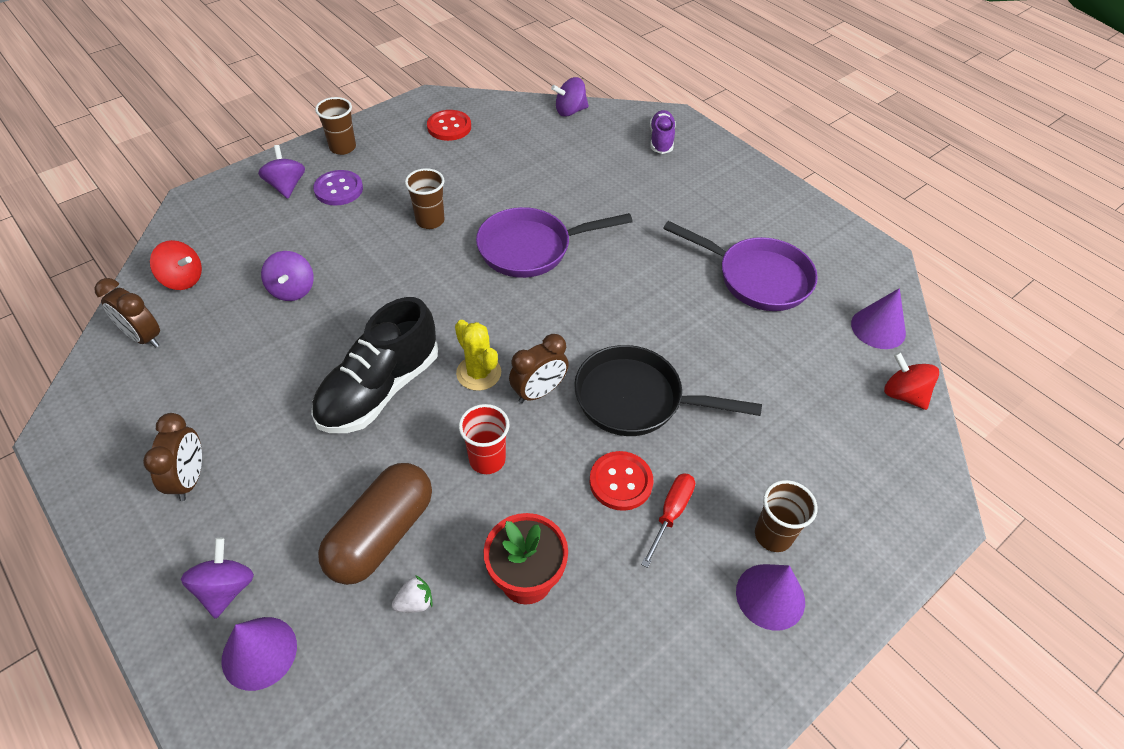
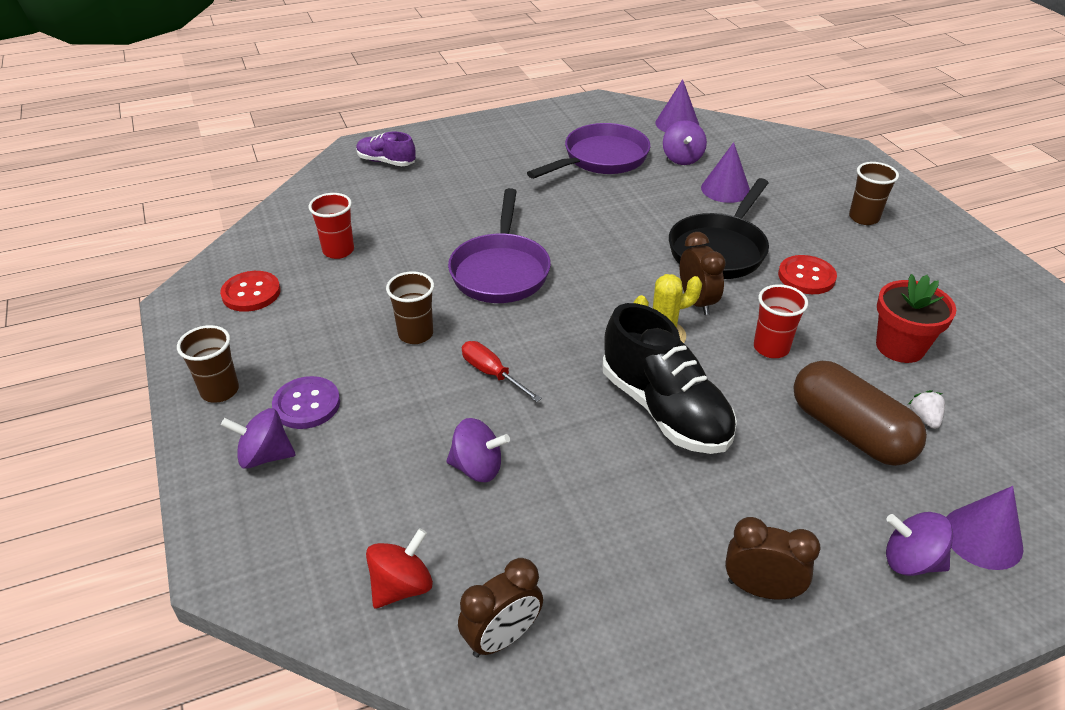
camera: 70 degrees left, 10 degrees down
purple spinning top [551,77,589,117] -> purple spinning top moved to [663,120,707,165]
red screwdriver [641,473,695,568] -> red screwdriver moved to [462,341,542,402]
purple cone [736,564,805,631] -> purple cone moved to [701,142,750,203]
red spinning top [884,352,939,410] -> none
none -> red cup [309,193,354,259]

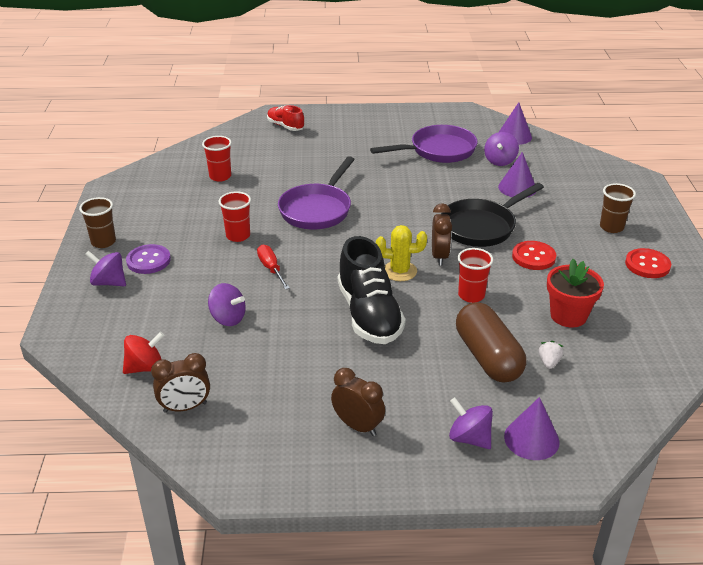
camera: 20 degrees right, 5 degrees down
red button [220,271,281,312] -> red button moved to [625,248,671,278]
purple shoe [356,132,416,166] -> red shoe [267,105,305,131]
brown cup [386,271,434,344] -> red cup [218,191,251,242]

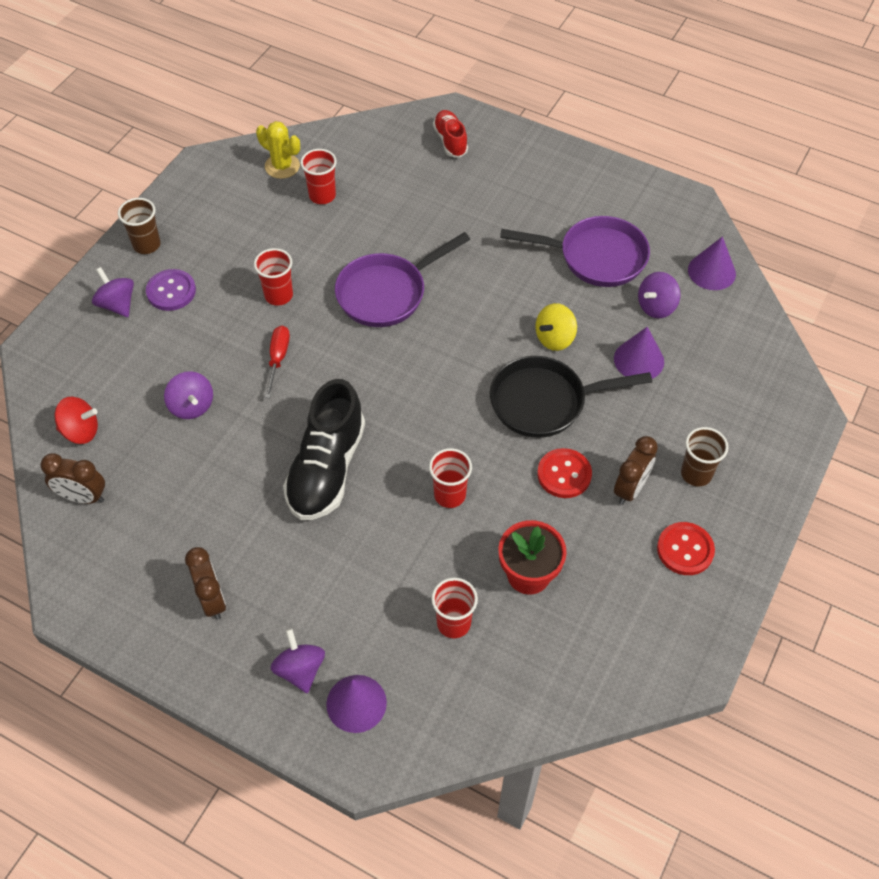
camera: 30 degrees right, 20 degrees up
yellow cactus [376,225,427,281] -> yellow cactus moved to [256,121,300,179]
brown clock [432,203,452,265] -> brown clock moved to [614,436,658,505]
brown capsule [456,302,526,383] -> none
white strawberry [539,341,563,369] -> red cup [431,578,478,638]
none -> yellow spinning top [535,303,577,351]

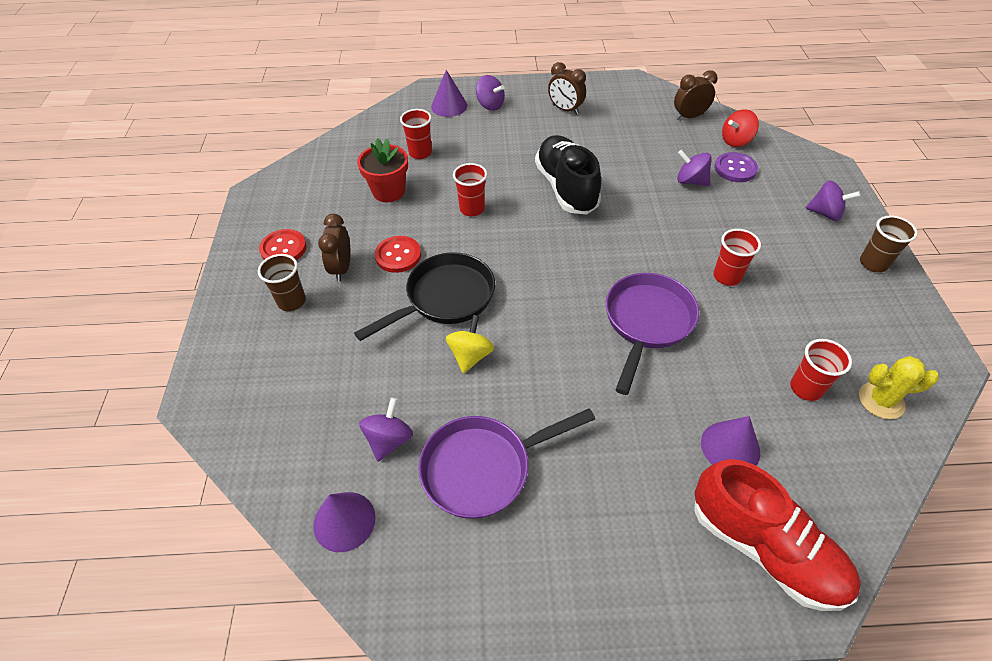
camera: 150 degrees right, 5 degrees down
purple button [146,269,196,311] -> purple button moved to [715,152,758,182]
red screwdriver [265,326,290,398] -> none
red shoe [433,110,468,157] -> red shoe [694,459,861,611], size x1.85
purple cone [614,327,664,379] -> purple cone moved to [701,416,760,466]

